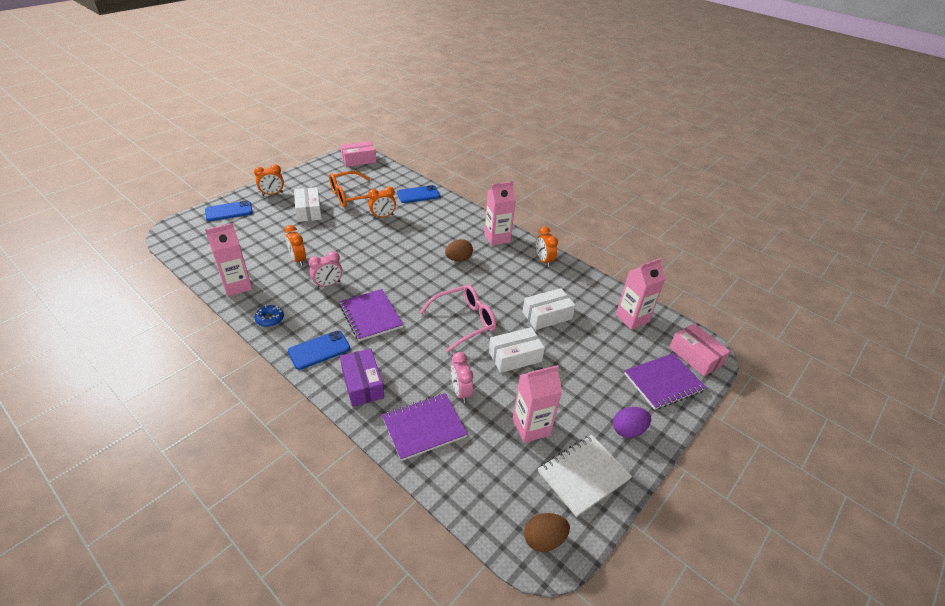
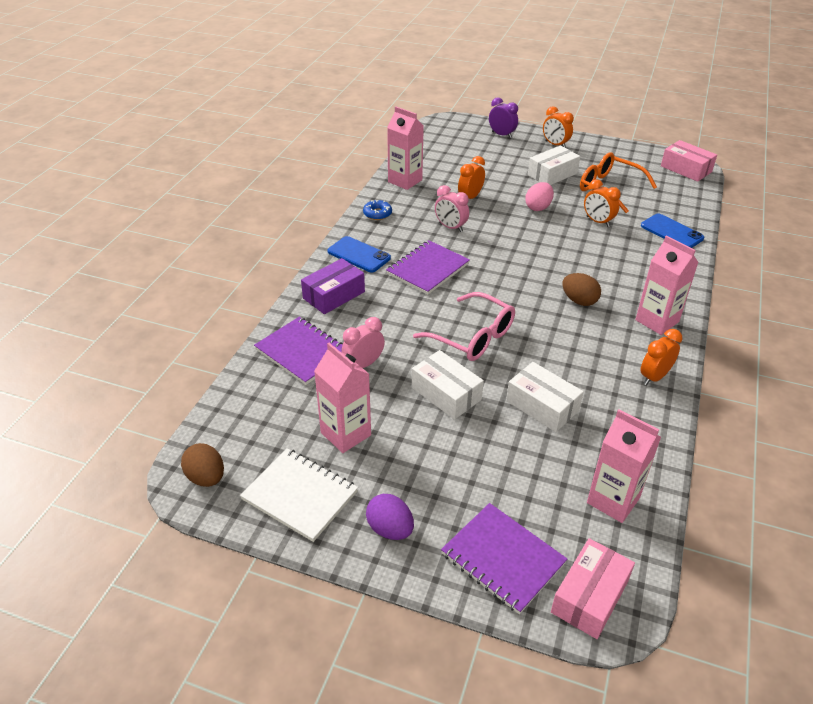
camera: 70 degrees right, 0 degrees up
blue phone [205,200,253,221] -> purple clock [489,97,518,138]
none -> pink egg [525,182,554,211]

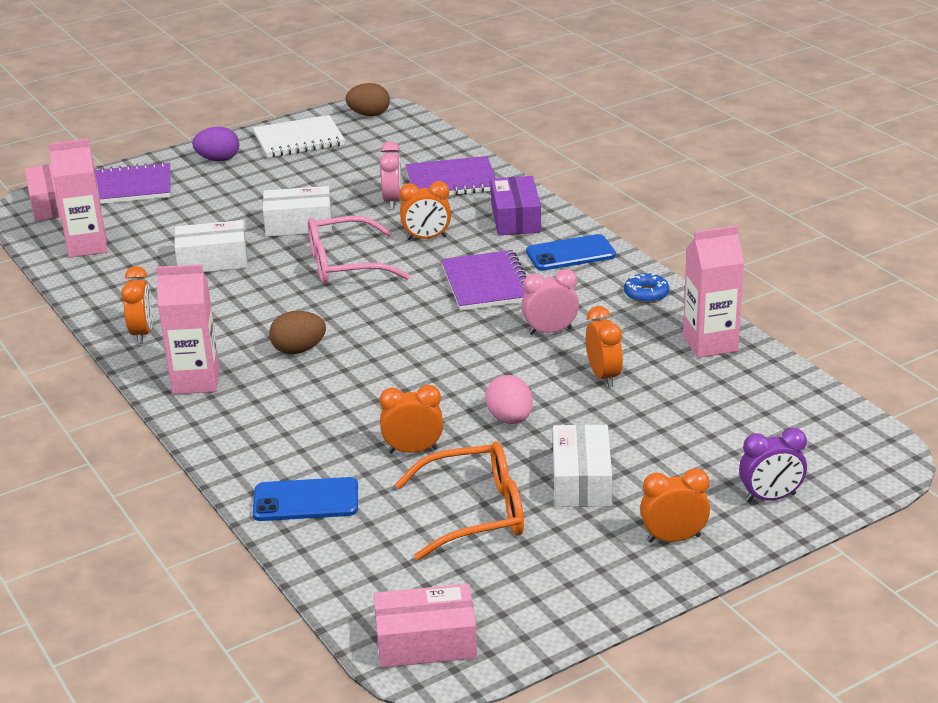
camera: 130 degrees right, 10 degrees down
pink carton [314,343,371,453] -> none
none -> orange clock [399,181,451,240]

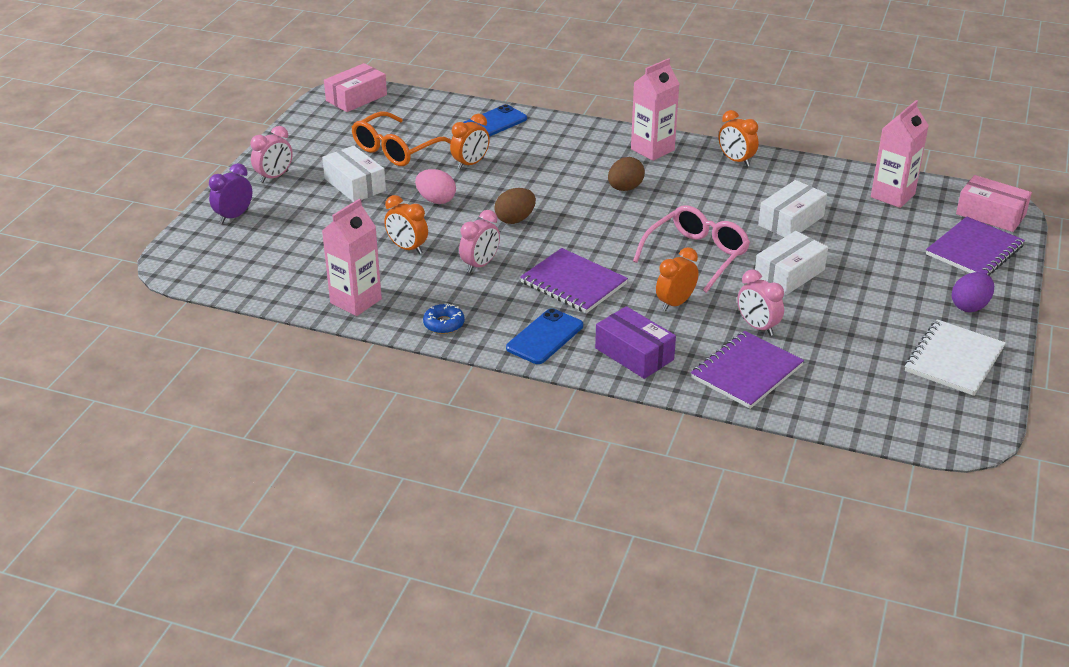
camera: 140 degrees right, 5 degrees up
brown egg [345,83,390,116] -> brown egg moved to [494,188,536,224]
orange clock [640,468,710,542] -> pink clock [251,126,293,183]

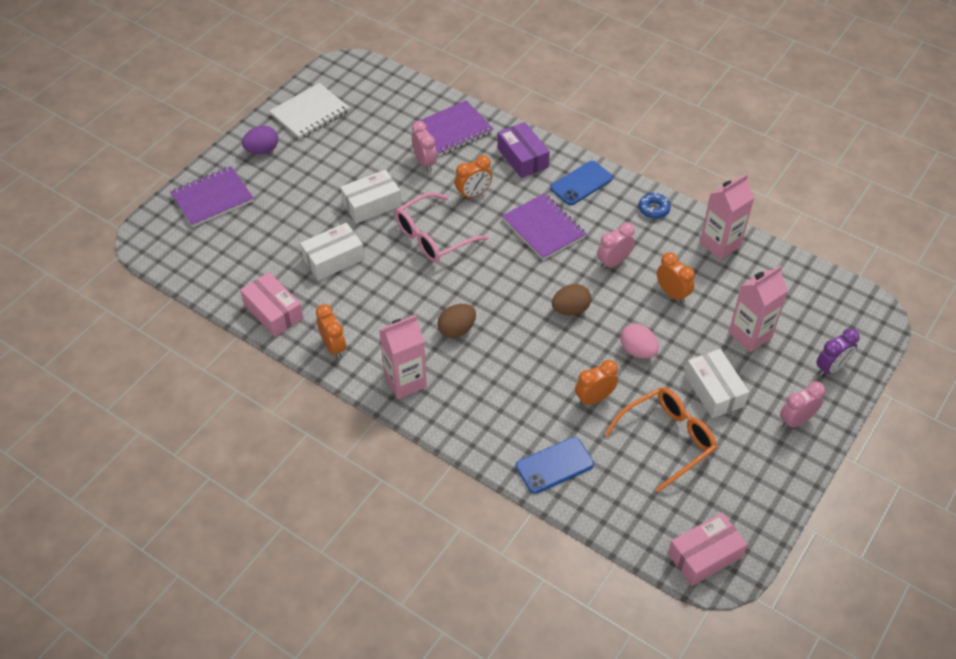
camera: 165 degrees left, 15 degrees up
pink carton [871,100,929,208] -> pink carton moved to [728,266,788,352]
pink box [956,175,1032,232] -> pink box moved to [240,272,304,337]

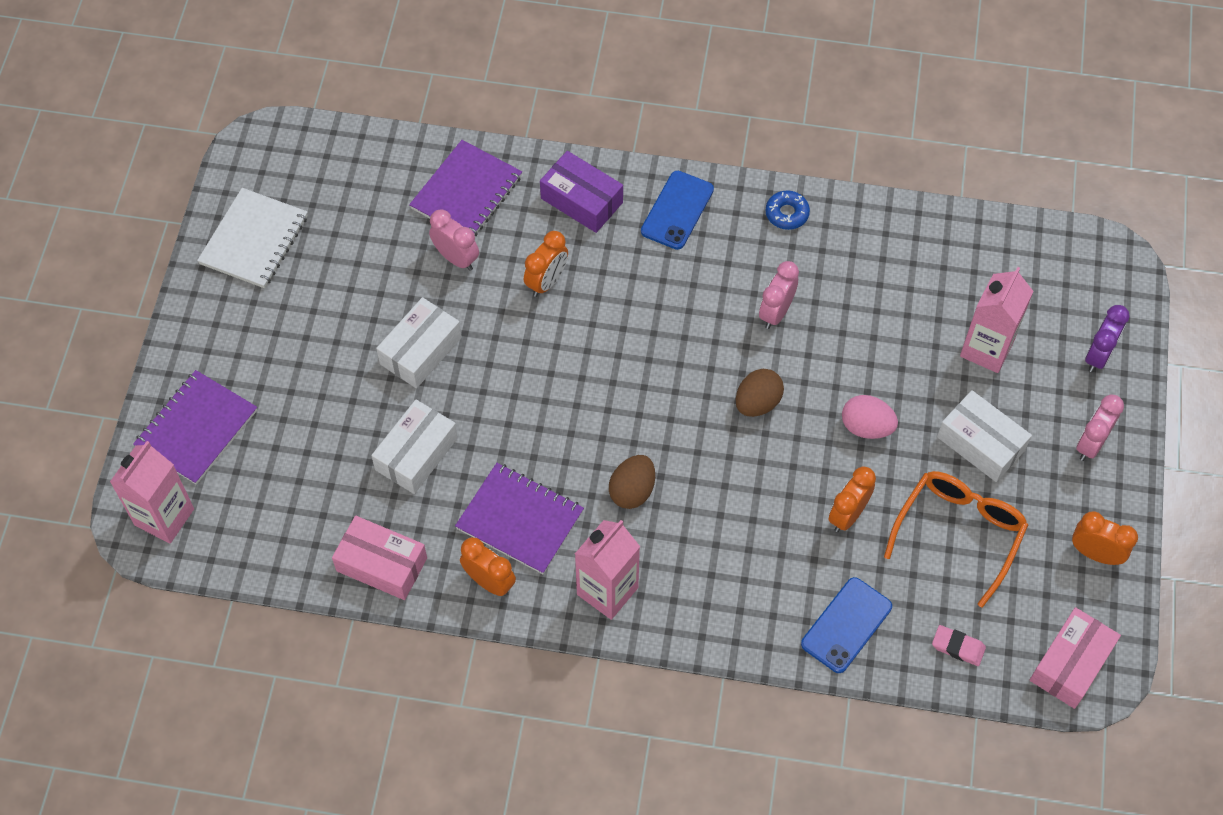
camera: 25 degrees left, 10 degrees up
purple egg [242,126,278,154] -> none
pink glasses [395,192,489,263] -> none
purple notebook [502,193,586,260] -> purple notebook moved to [455,463,584,574]
orange clock [657,252,695,304] -> orange clock moved to [1072,512,1138,565]
pink carton [700,174,754,260] -> pink carton moved to [110,441,194,543]
none -> pink eraser [932,625,986,666]

